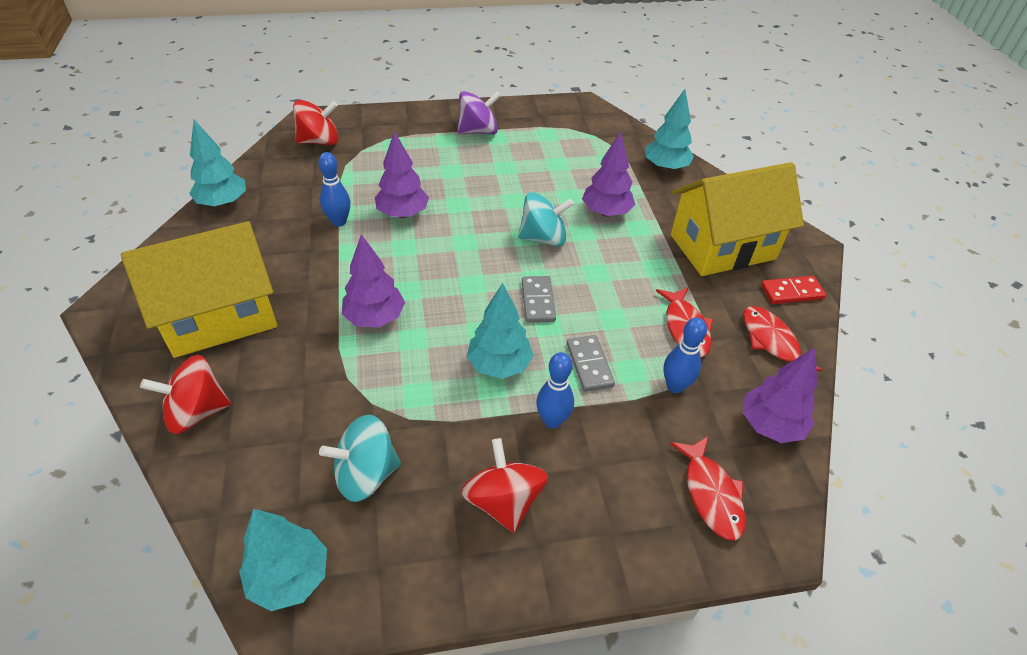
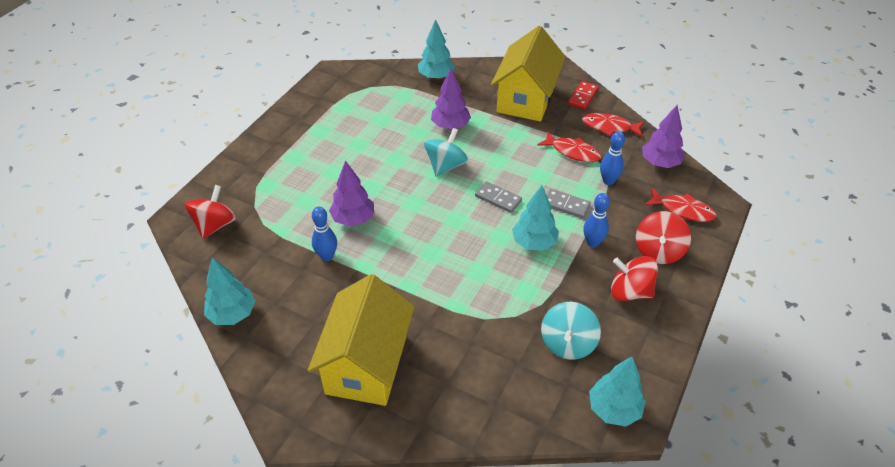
camera: 50 degrees left, 0 degrees up
red spinning top [140,355,231,434] -> red spinning top moved to [636,211,691,264]
purple tree [342,234,405,328] -> none
purple spinning top [457,91,501,134] -> none

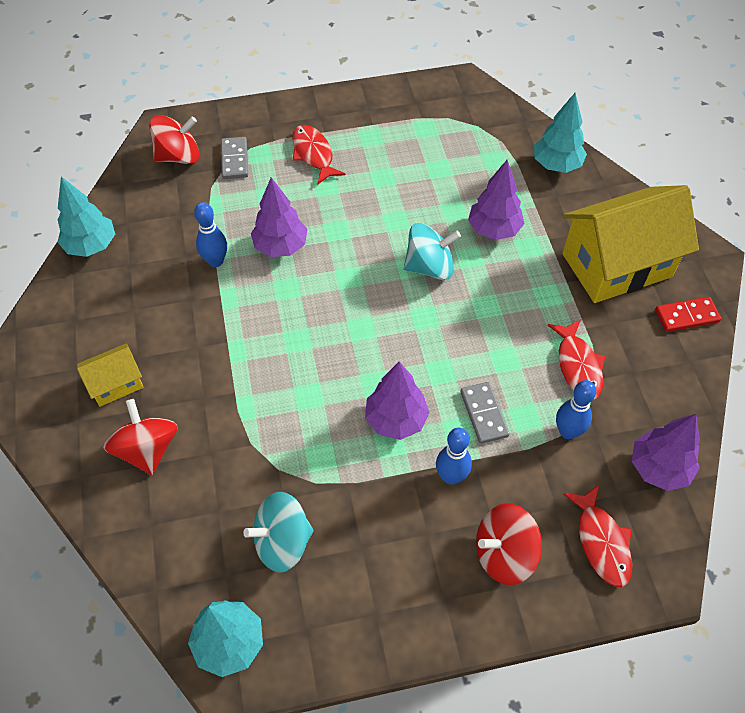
camera: 50 degrees right, 10 degrees up
yellow house [308,274,415,406] -> yellow house [77,343,144,407], size x0.47
grey domino [475,181,522,213] -> grey domino moved to [221,137,248,179]
turquoise tree [512,185,559,251] -> purple tree [365,361,430,440]
red fish [582,113,644,137] -> red fish moved to [292,125,346,184]
red spinning top [611,256,658,301] -> red spinning top moved to [103,399,177,475]

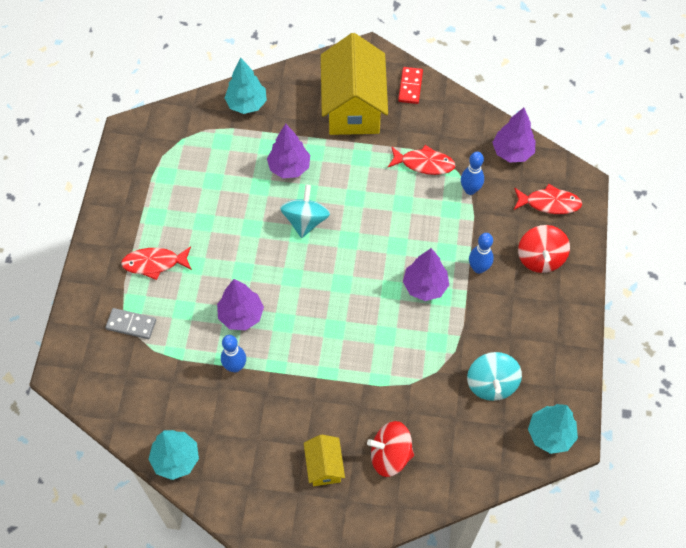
camera: 70 degrees left, 5 degrees up
red spinning top [149,115,199,164] -> none
grey domino [460,382,509,444] -> none

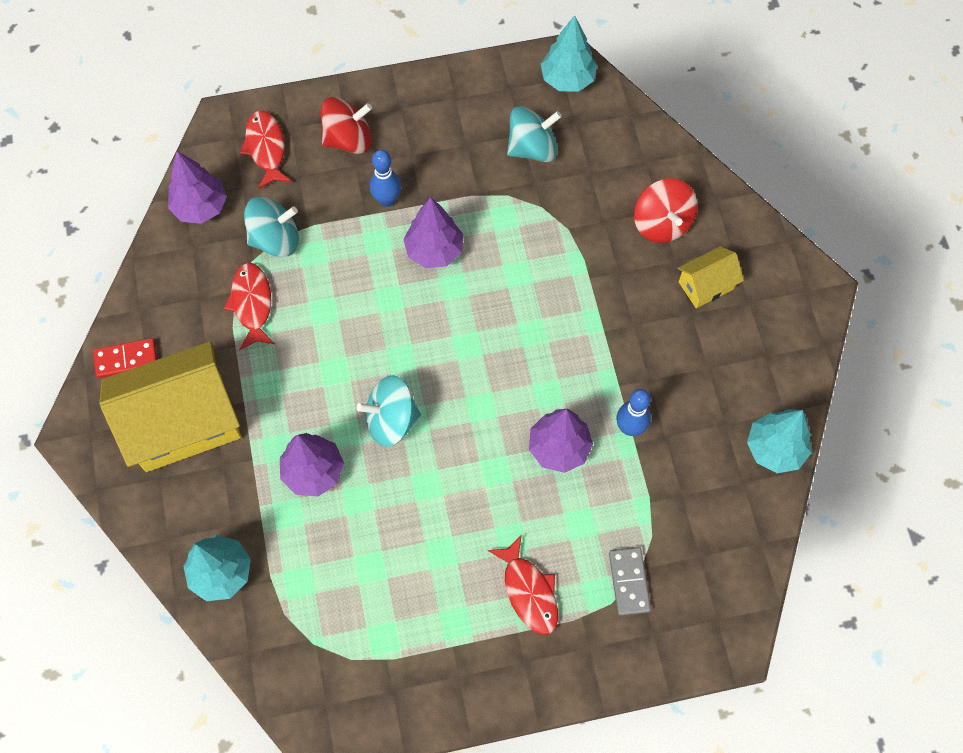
camera: 110 degrees left, 5 degrees up
blue bowling pin [461,152,484,195] -> turquoise spinning top [244,197,299,257]

